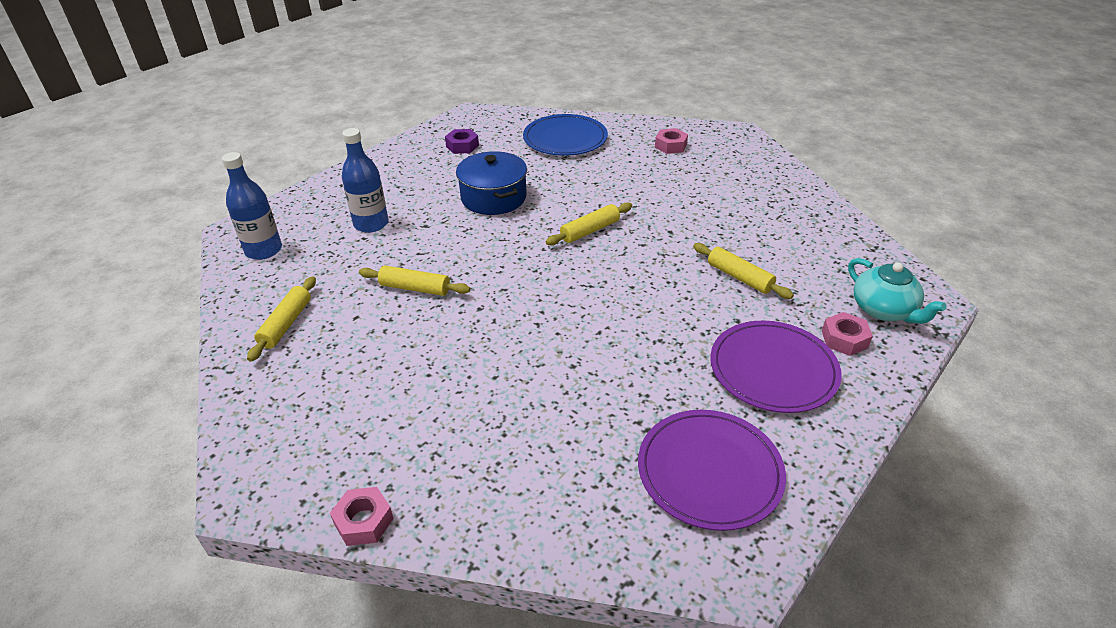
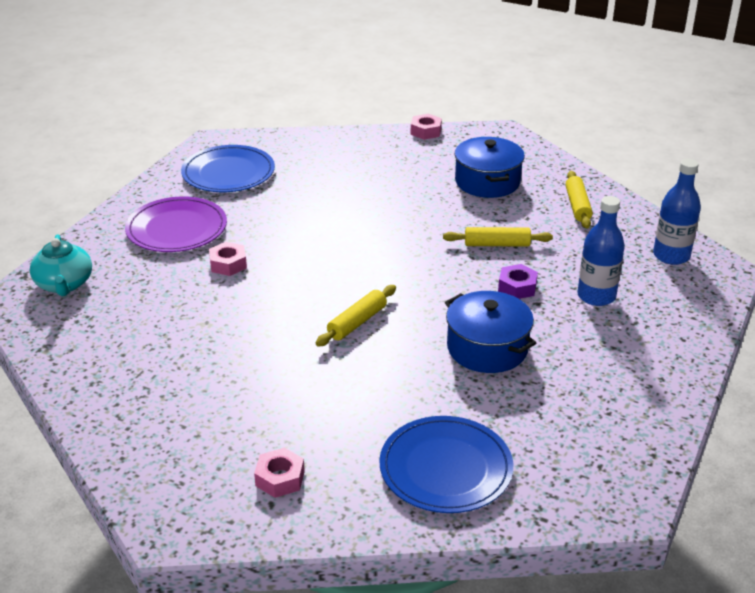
camera: 165 degrees right, 5 degrees down
purple nut [445,129,479,154] -> purple nut moved to [498,264,538,299]
purple plate [638,410,786,531] -> blue plate [181,145,275,192]
yellow rolling pin [693,243,794,299] -> none
pink nut [822,312,873,356] -> pink nut moved to [209,242,247,276]
turquoise teapot [848,258,947,324] -> turquoise teapot turned 150 degrees counterclockwise [30,234,92,296]
none -> blue pot [455,137,525,198]

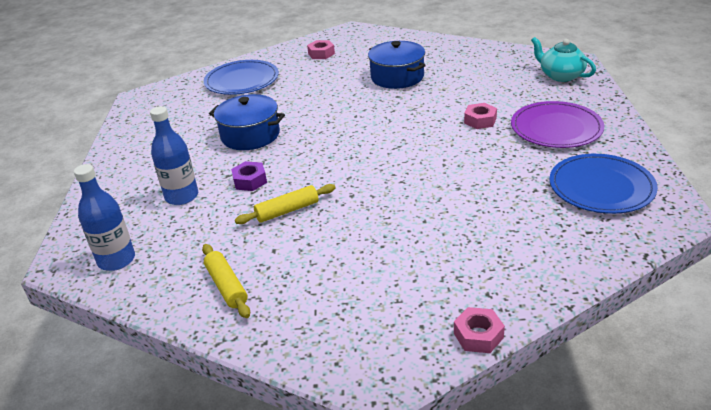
camera: 155 degrees right, 0 degrees up
yellow rolling pin [316,285,396,347] -> none
blue pot [455,137,525,198] -> blue pot moved to [368,41,426,89]

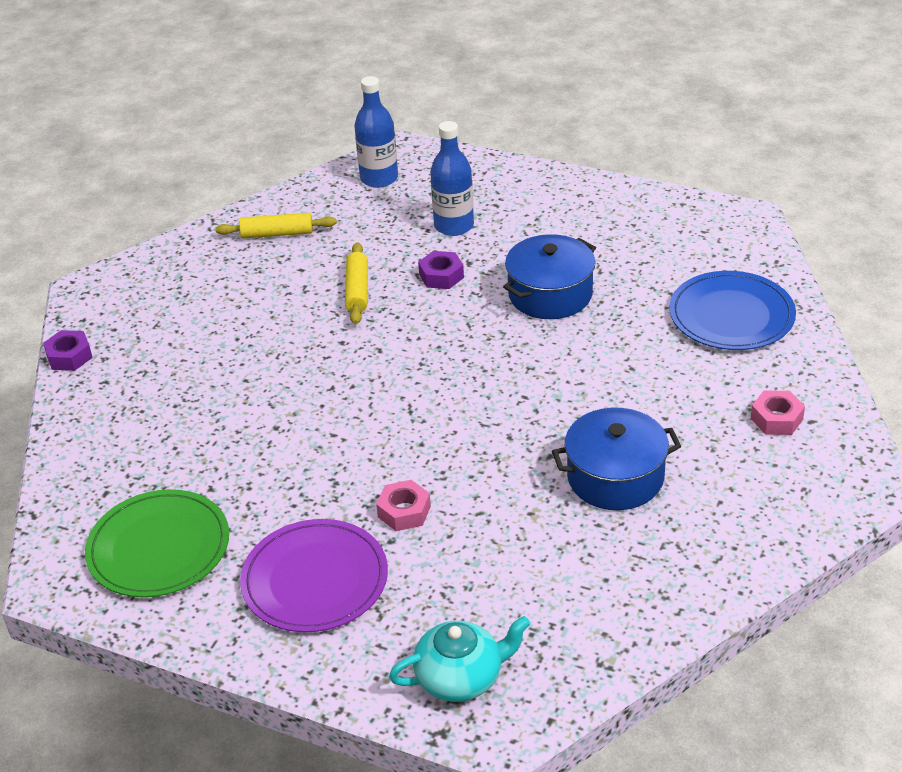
camera: 115 degrees right, 5 degrees up
pink nut [454,307,505,353] -> purple nut [43,330,93,371]
blue plate [549,154,658,214] -> green plate [85,489,229,598]

